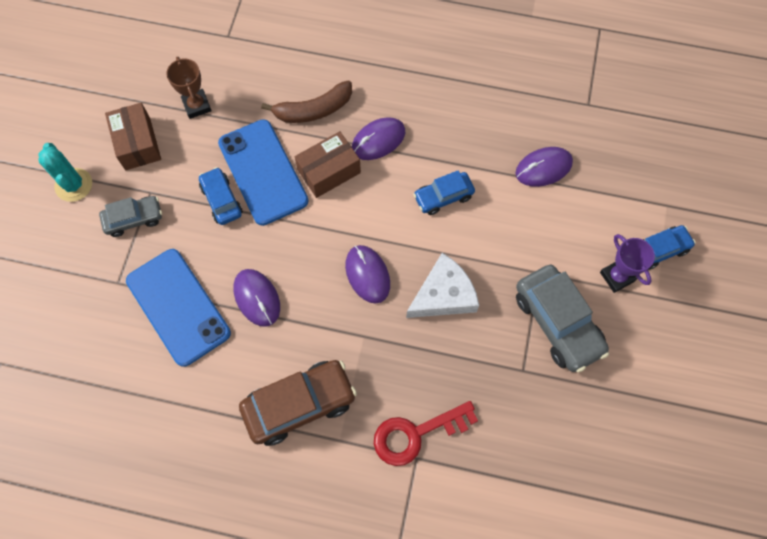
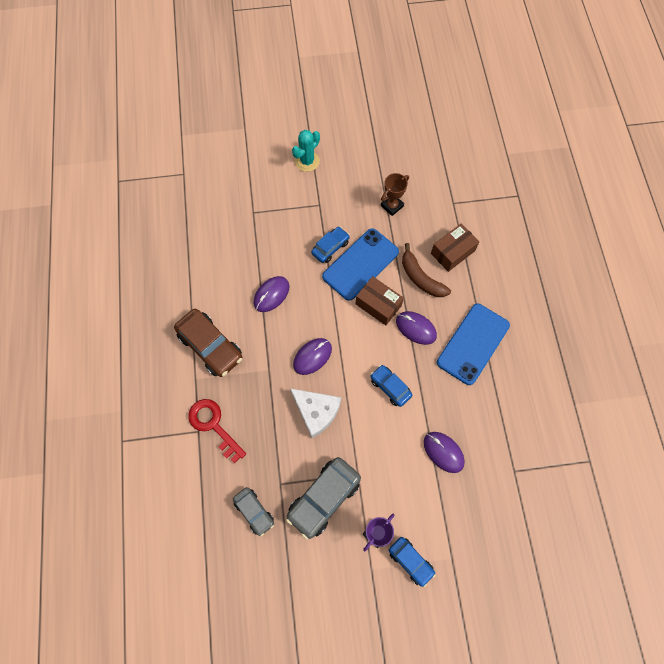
camera: 70 degrees right, 0 degrees up
grey car [99,196,162,237] -> grey car moved to [233,487,274,536]
brown box [105,103,161,170] -> brown box moved to [431,223,479,272]
blue phone [126,249,231,367] -> blue phone moved to [437,304,510,385]

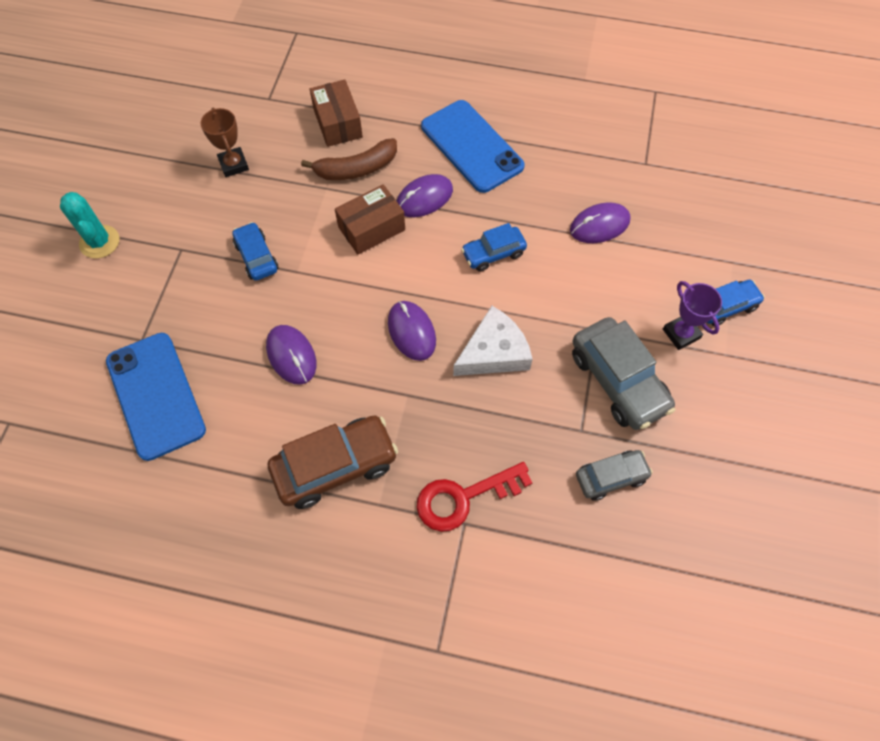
camera: 70 degrees left, 5 degrees down
blue phone [322,228,399,301] -> blue phone moved to [106,333,206,461]

